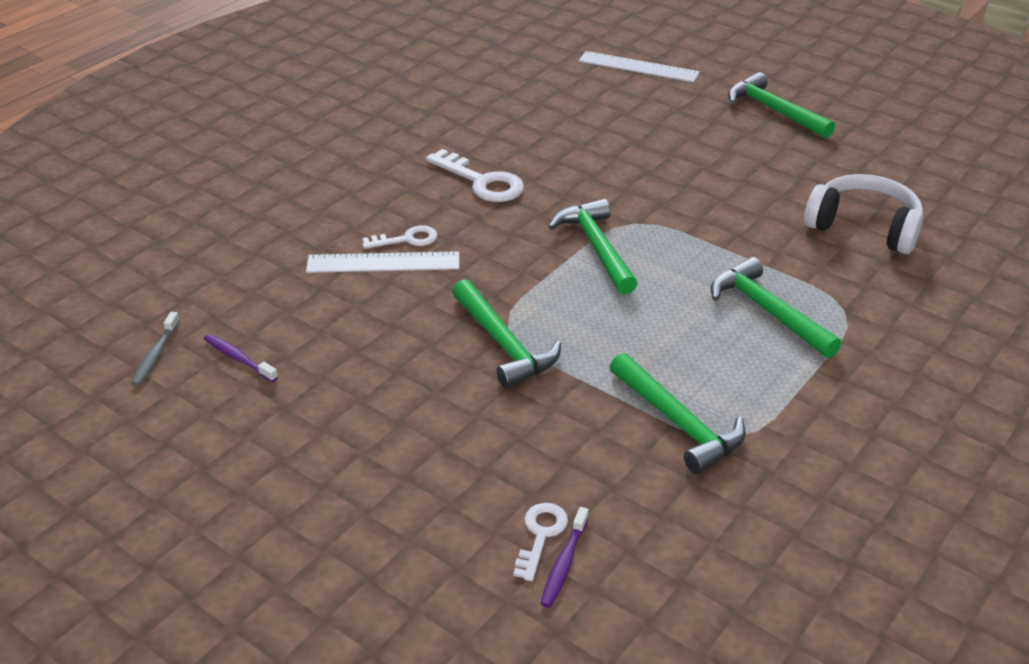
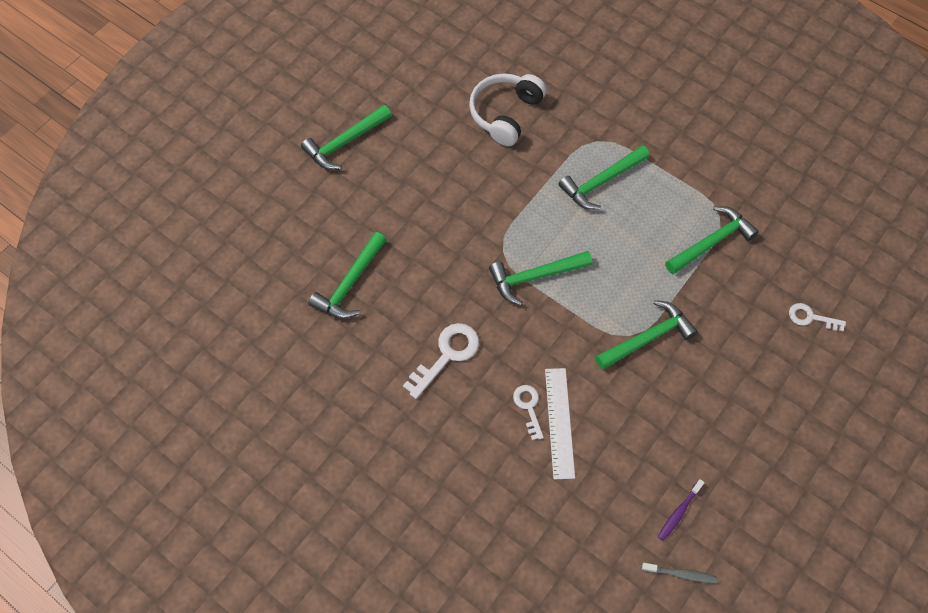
camera: 90 degrees left, 25 degrees up
purple toothbrush [541,507,589,608] -> none
white ruler [579,51,700,82] -> none
none -> green hammer [308,232,387,319]

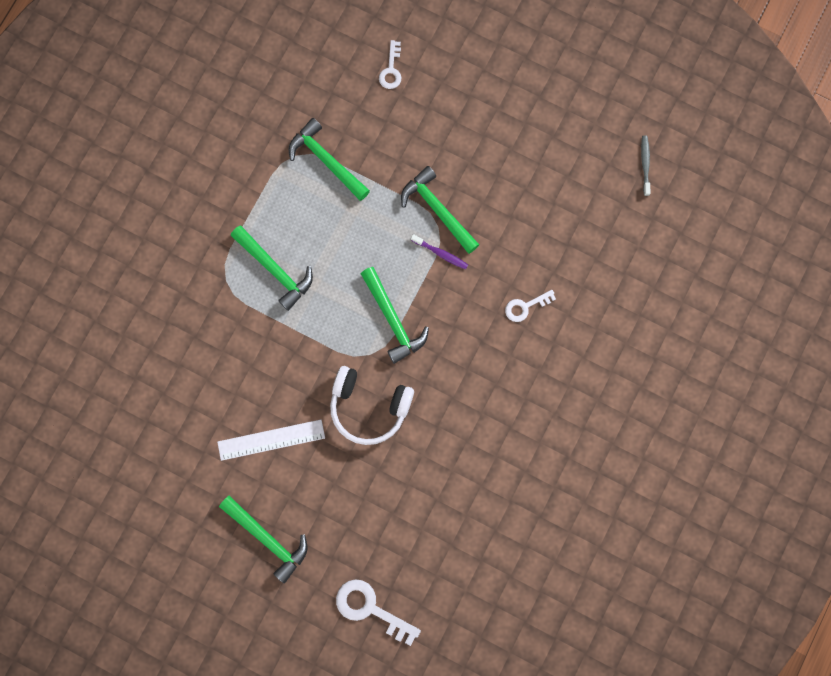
camera: 100 degrees left, 15 degrees up
green hammer [308,232,387,319] -> none
white key [403,323,479,399] -> white key moved to [336,579,421,646]
white headphones [469,73,547,146] -> white headphones moved to [330,366,414,445]
white ruler [545,368,575,479] -> white ruler moved to [217,420,325,461]
purple toothbrush [658,479,705,541] -> purple toothbrush moved to [411,234,468,270]

